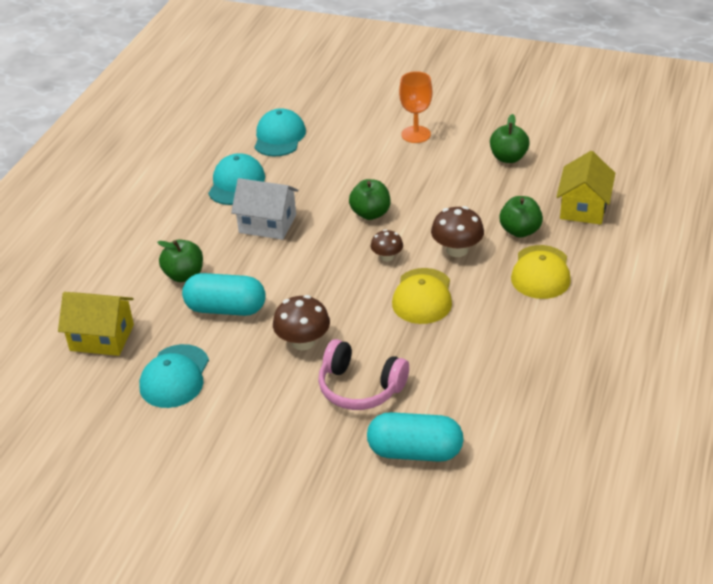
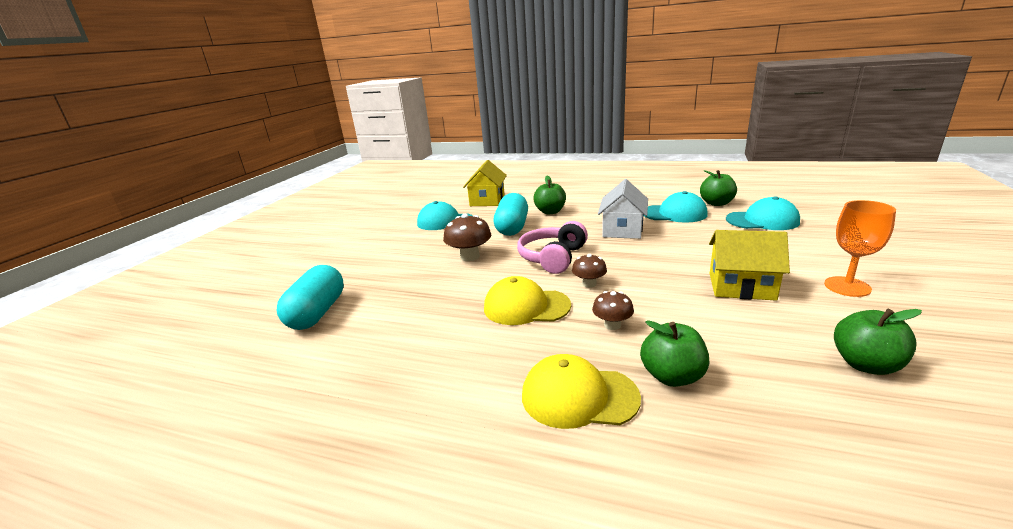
camera: 90 degrees right, 15 degrees down
pink headphones [318,339,409,410] -> pink headphones moved to [517,221,588,274]
green apple [349,179,390,220] -> green apple moved to [700,170,737,206]
brown mushroom [431,206,484,257] -> brown mushroom [592,291,634,330], size x0.62
yellow house [556,151,615,225] -> yellow house moved to [709,230,790,301]

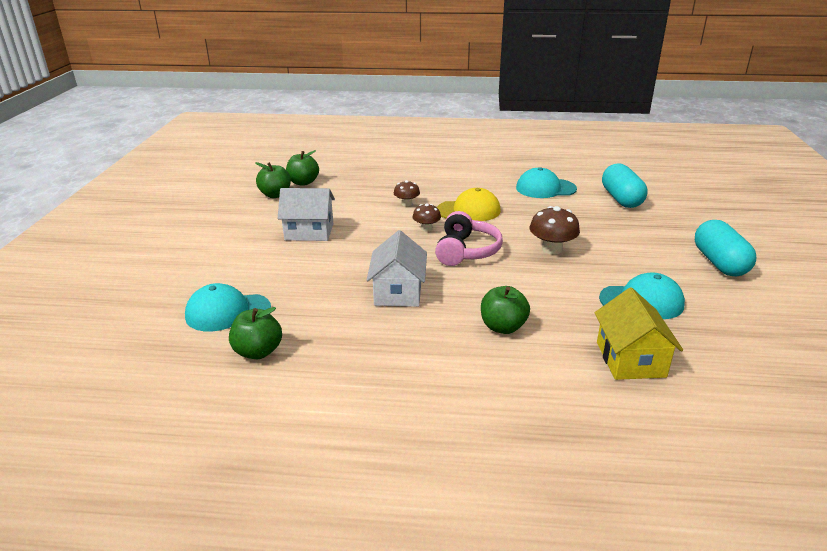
camera: 165 degrees right, 5 degrees up
turquoise capsule [494,193,528,236] -> turquoise capsule moved to [695,220,756,276]
yellow cap [522,354,641,429] -> none
green apple [640,320,710,387] -> green apple moved to [286,150,319,186]
turquoise cap [643,191,708,223] -> turquoise cap moved to [516,167,577,198]
yellow house [709,230,790,301] -> white house [278,188,335,241]
orange goblet [824,200,896,297] -> none

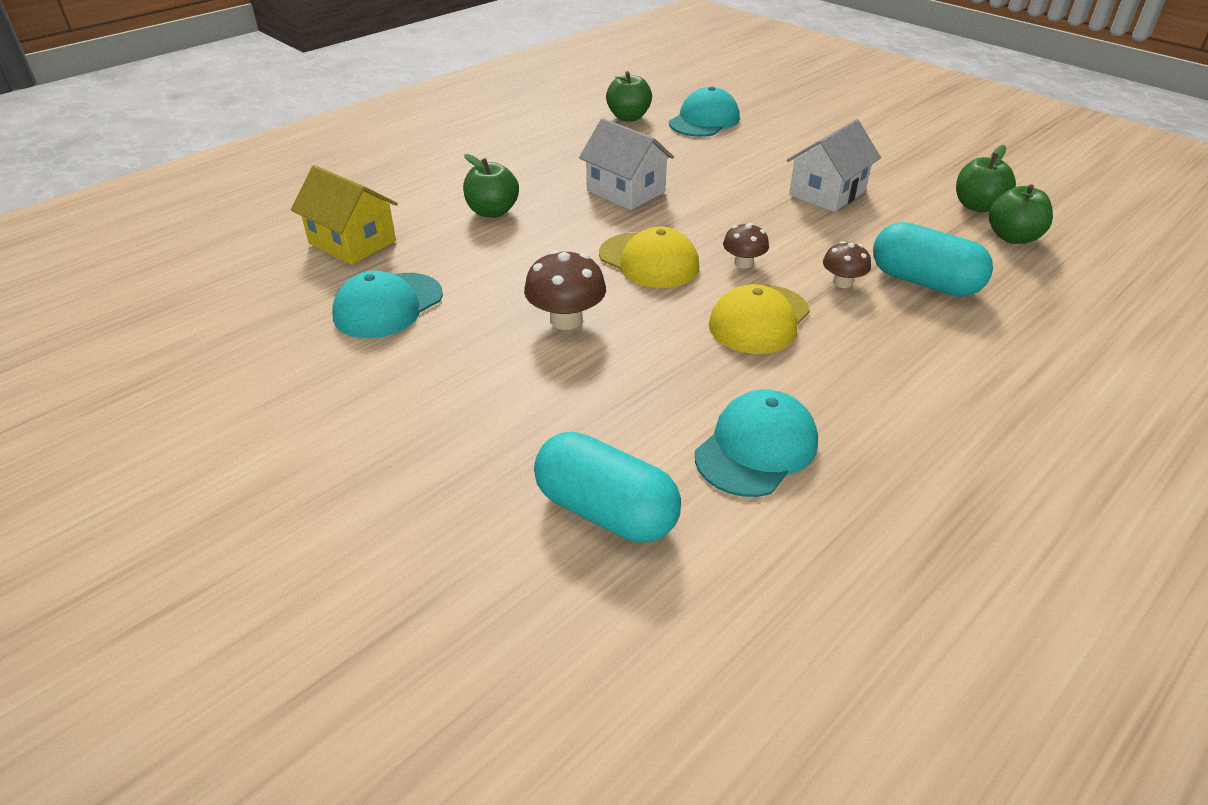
camera: 130 degrees right, 10 degrees up
pink headphones [435,211,503,266] -> yellow cap [599,227,699,288]
turquoise capsule [695,220,756,276] -> turquoise capsule moved to [873,222,993,297]

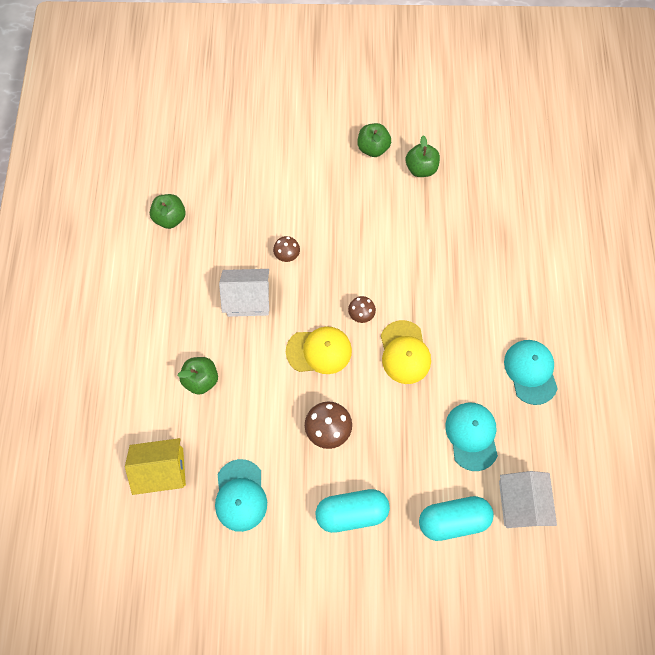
camera: 45 degrees left, 30 degrees up
turquoise cap [669,86,740,137] -> turquoise cap moved to [504,340,558,405]
white house [787,119,881,212] -> white house moved to [499,471,557,528]
brown mushroom [823,241,871,288] -> brown mushroom moved to [273,236,300,262]
turquoise capsule [873,222,993,297] -> turquoise capsule moved to [316,489,390,533]
green apple [989,184,1053,244] -> green apple moved to [358,123,391,157]

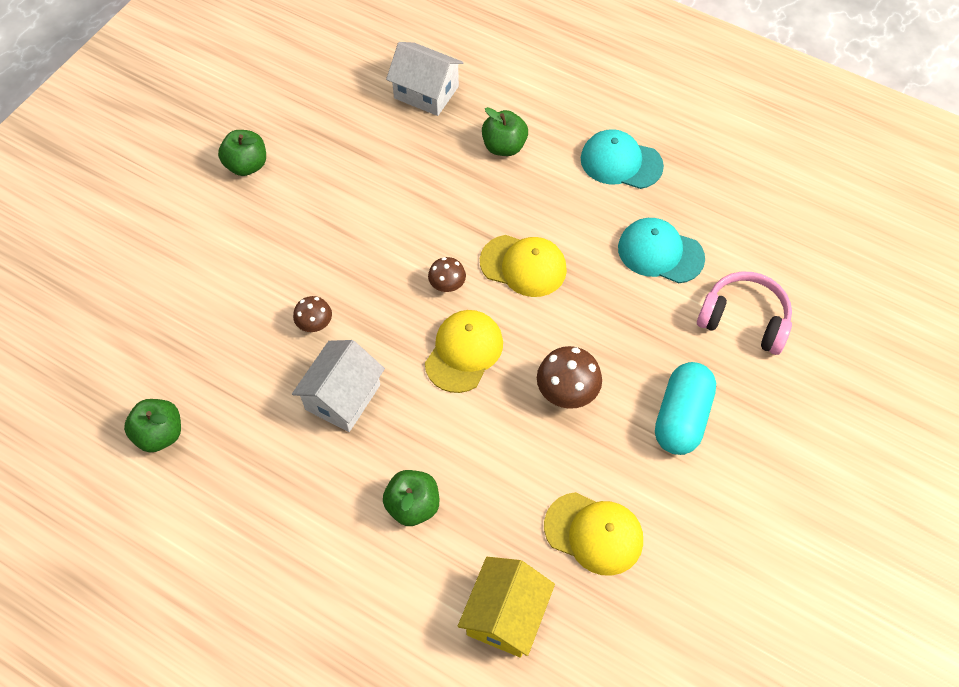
camera: 60 degrees left, 10 degrees down
turquoise cap [215,459,267,532] -> yellow cap [544,492,643,576]
green apple [406,135,440,177] -> green apple moved to [482,107,528,156]
turquoise capsule [419,496,494,541] -> pink headphones [697,272,792,355]
white house [499,471,557,528] -> white house moved to [386,42,464,116]

